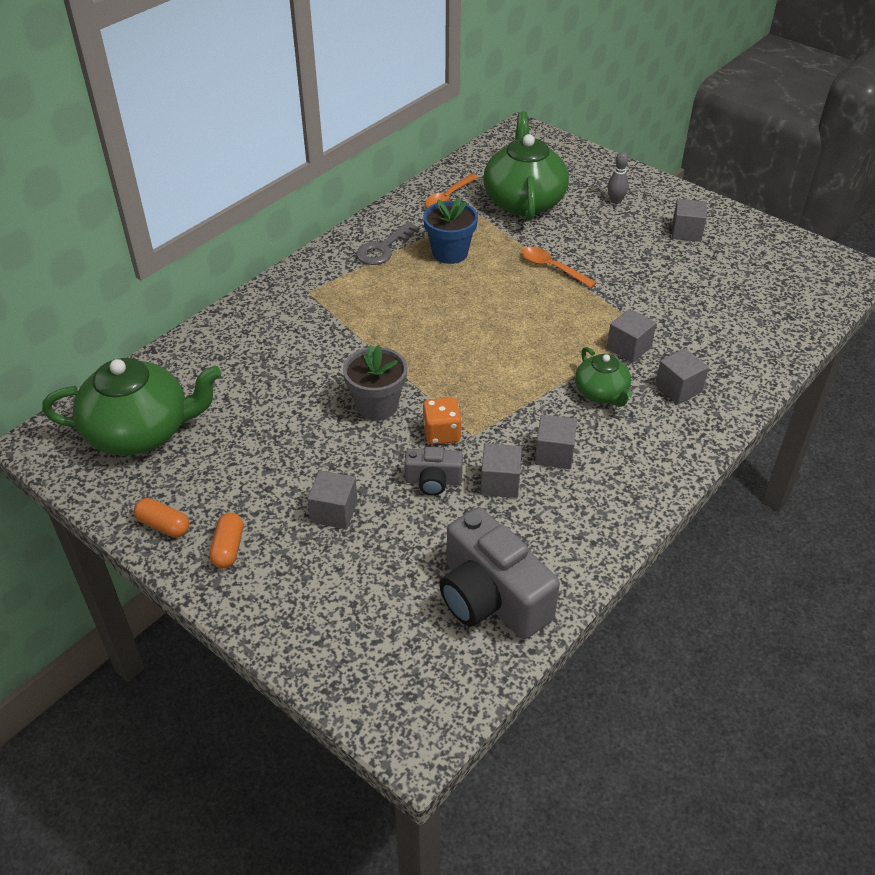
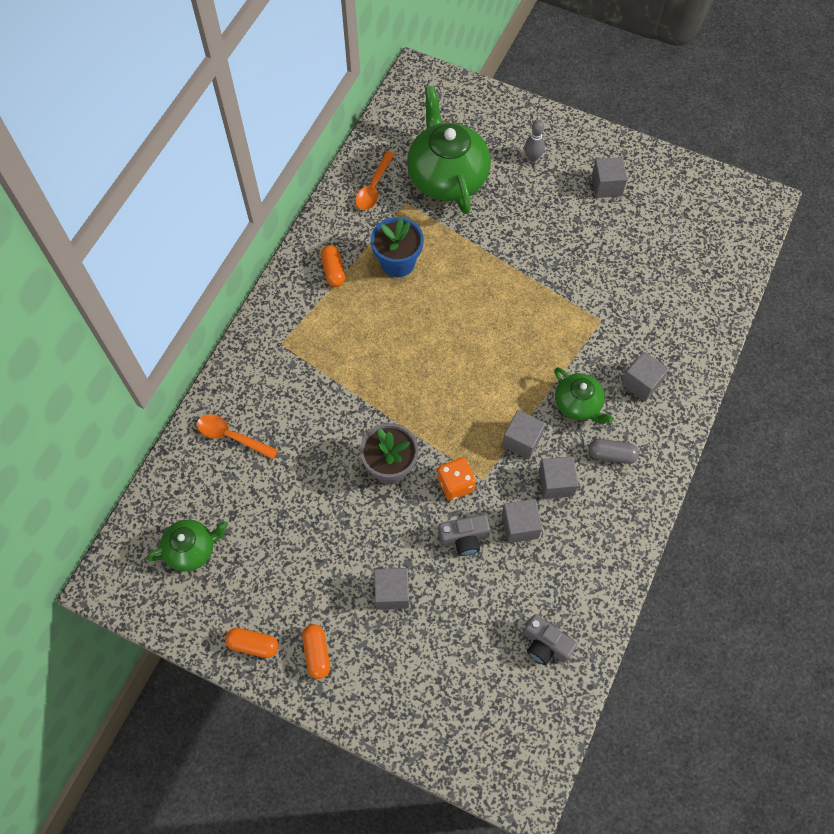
camera: 15 degrees left, 20 degrees up
green teapot [42,358,221,455] -> green teapot [147,520,228,571], size x0.53
grey key [356,222,420,265] -> orange capsule [321,245,345,287]
grey camera [439,507,560,639] -> grey camera [523,614,577,665], size x0.51
orange spoon [522,247,596,288] -> orange spoon moved to [197,414,278,459]
grey cube [607,309,656,363] -> grey cube moved to [502,410,546,459]
none -> grey capsule [588,439,639,464]

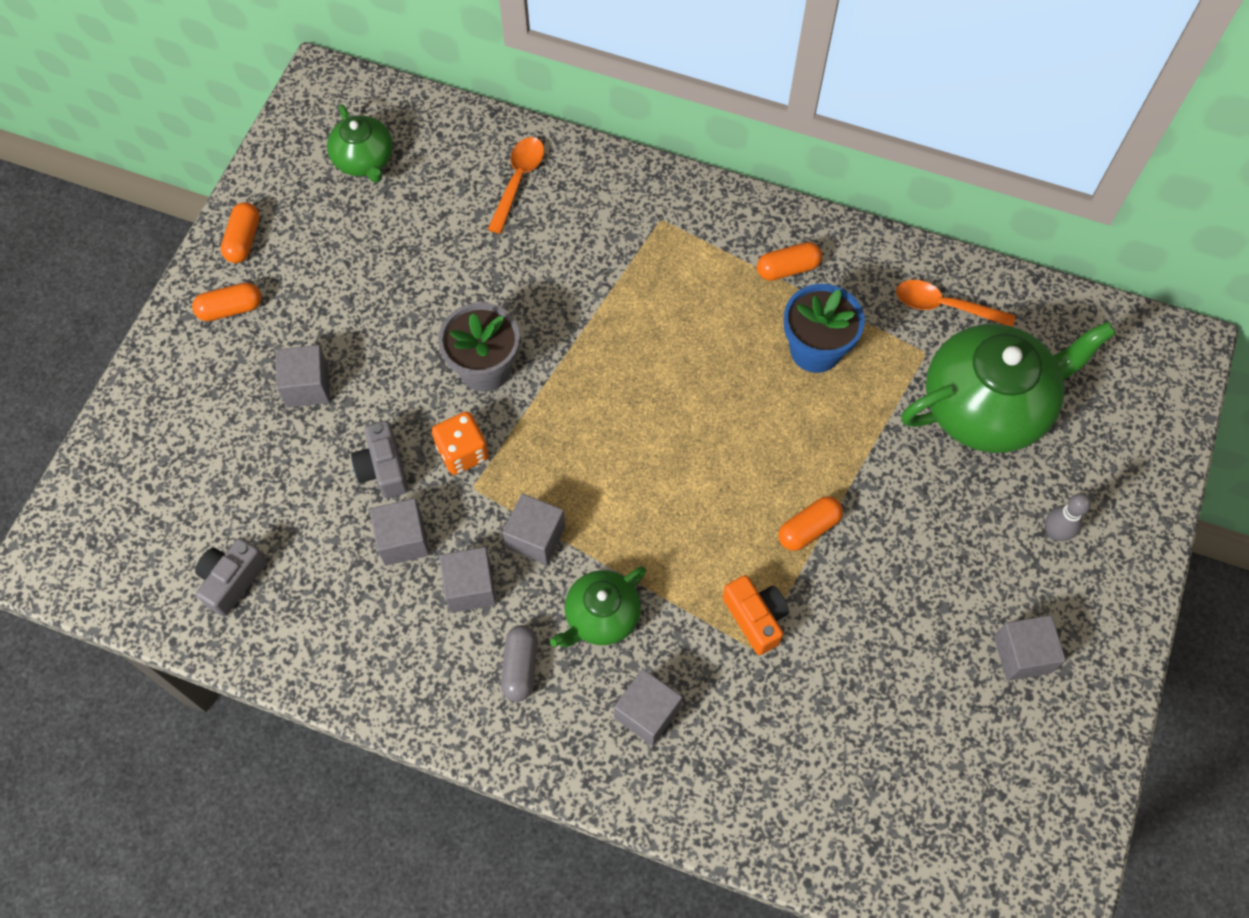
camera: 85 degrees right, 0 degrees up
none -> orange camera [723,575,789,655]
none -> orange capsule [778,496,843,551]

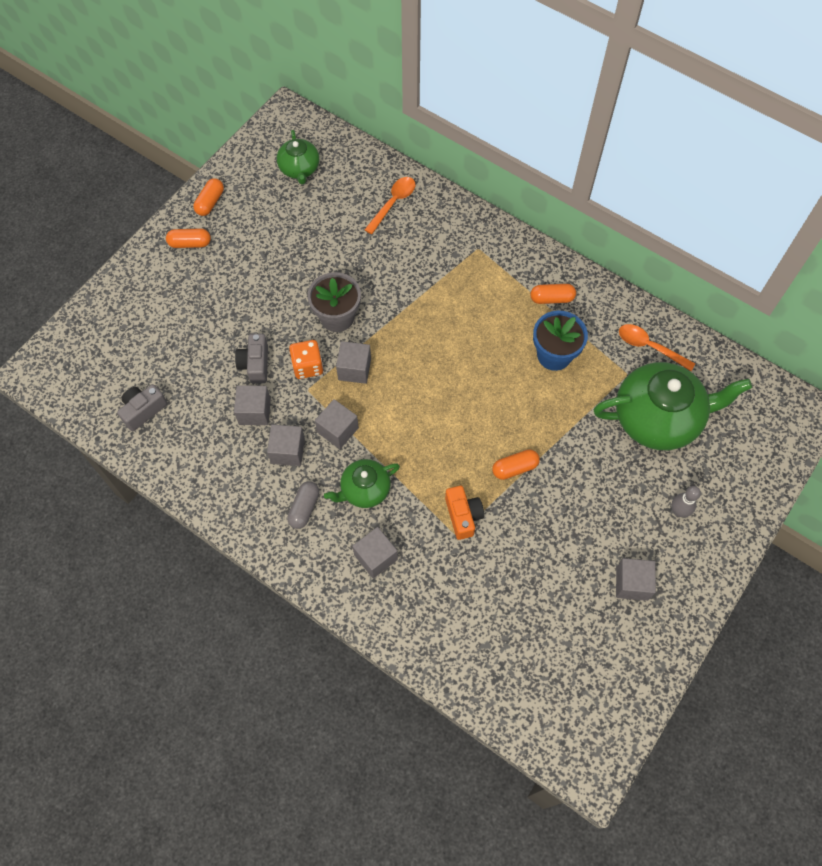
camera: 15 degrees right, 0 degrees up
grey cube [275,345,330,407] -> grey cube moved to [336,341,371,384]

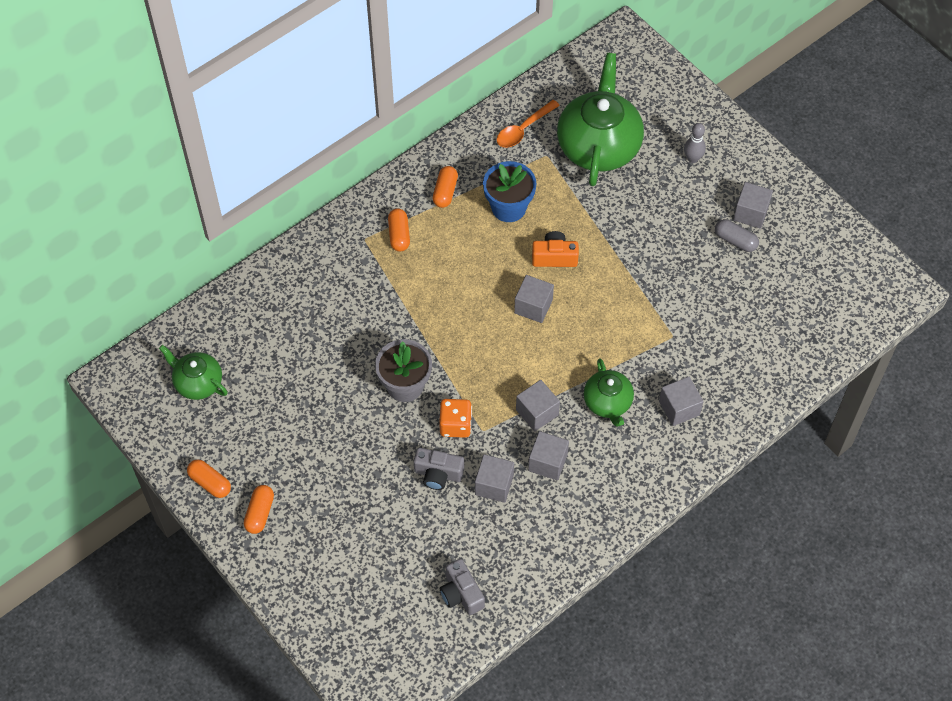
camera: 75 degrees left, 5 degrees down
green teapot [277,130,319,184] -> green teapot turned 150 degrees counterclockwise [159,345,228,400]
grey capsule [287,481,319,529] -> grey capsule moved to [715,219,759,252]
grey cube [336,341,371,384] -> grey cube moved to [514,275,554,323]
orange spoon [364,177,415,234] -> none
orange camera [445,486,484,540] -> orange camera moved to [532,231,579,267]
orange capsule [492,449,540,480] -> orange capsule moved to [388,208,410,252]

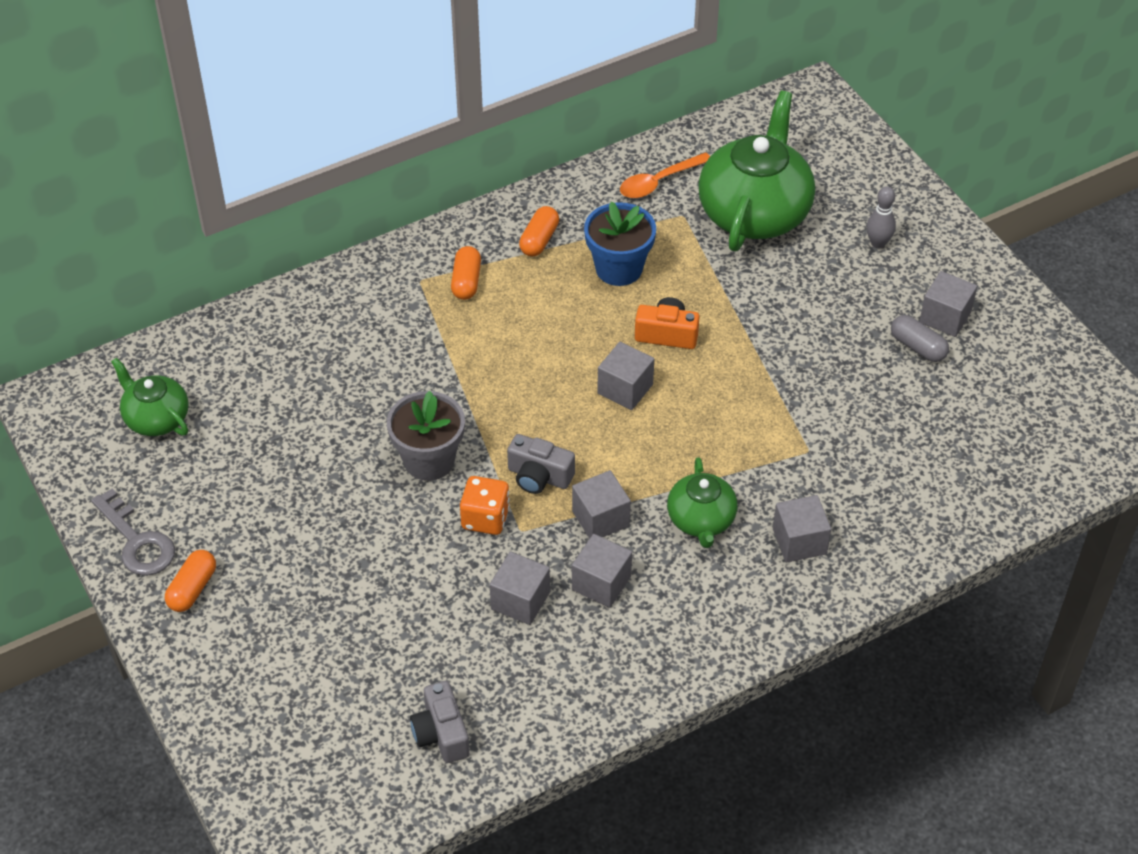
camera: 10 degrees right, 10 degrees down
orange capsule [187,460,231,498] -> grey key [91,488,175,576]
grey camera [414,448,464,490] -> grey camera moved to [507,434,575,494]

